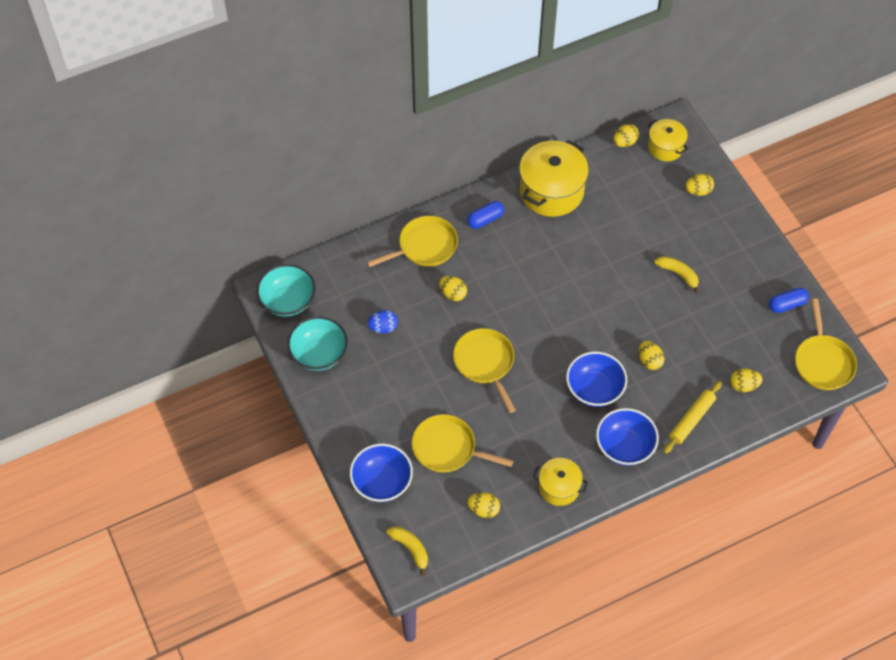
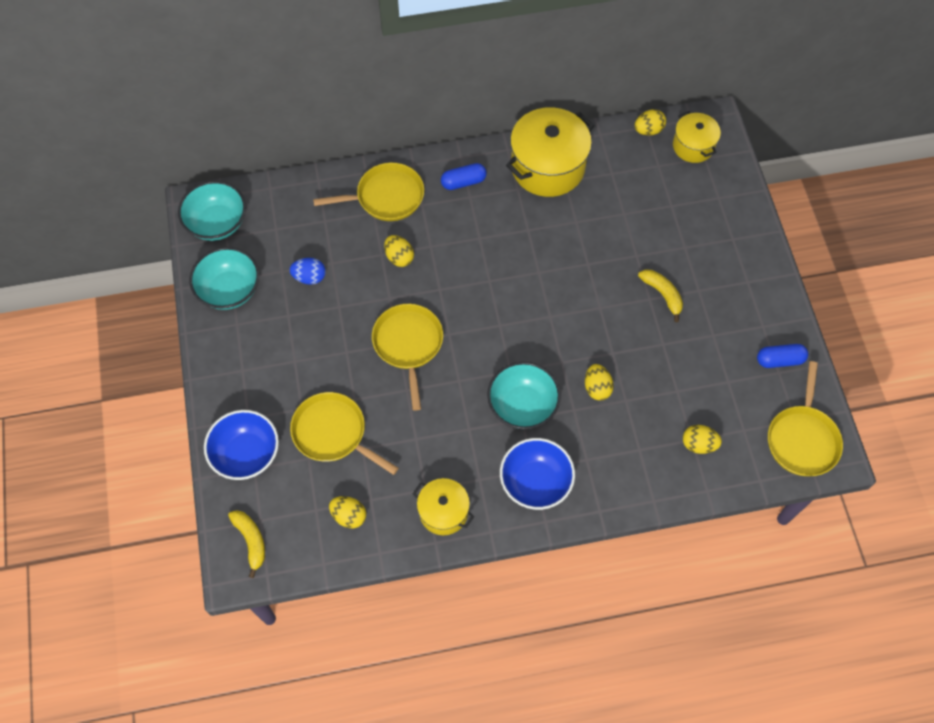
camera: 15 degrees right, 5 degrees up
blue bowl [566,352,627,407] -> turquoise bowl [487,362,561,429]
yellow rolling pin [663,381,722,454] -> none
yellow egg [685,174,714,196] -> none

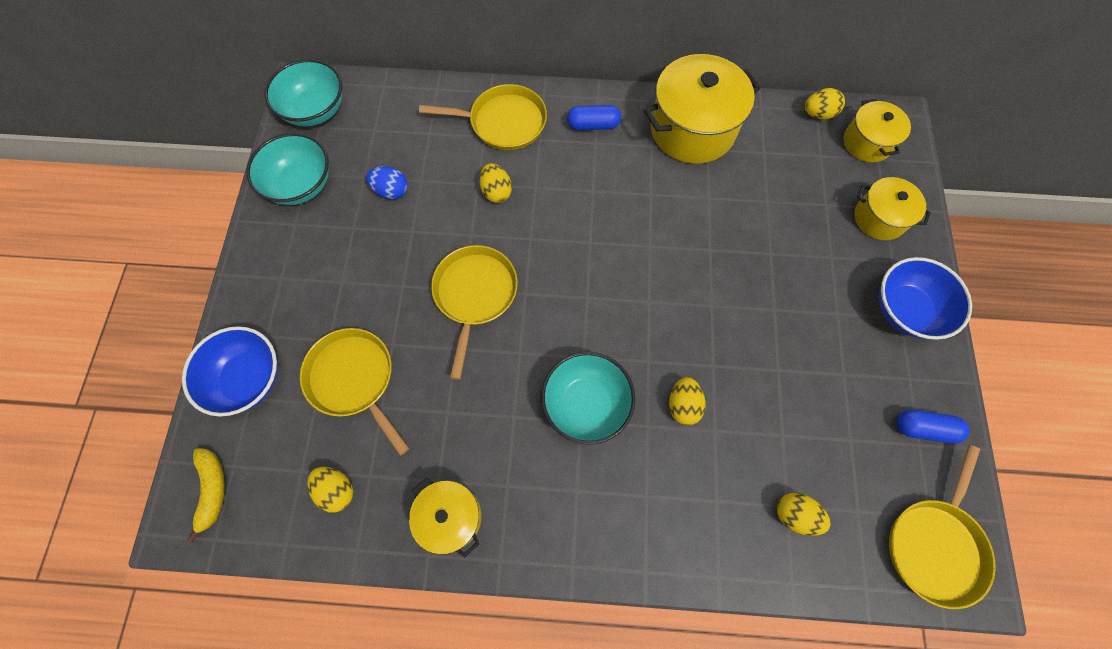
camera: 15 degrees right, 5 degrees up
blue bowl [500,438,575,510] -> blue bowl moved to [879,257,972,340]
yellow banana [638,270,683,322] -> none
none -> yellow pot [854,177,931,240]

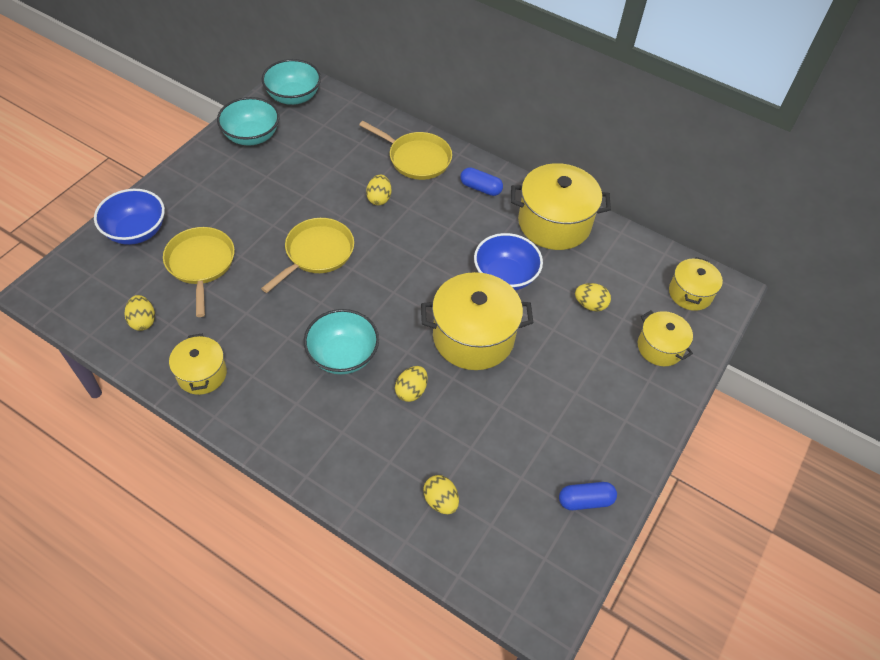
camera: 25 degrees right, 15 degrees down
yellow banana [187,448,225,543] -> none
blue egg [366,166,408,199] -> none
yellow egg [805,88,845,120] -> yellow egg moved to [575,283,611,311]
blue bowl [879,257,972,340] -> blue bowl moved to [474,233,543,291]
yellow pan [889,445,996,609] -> none
blue capsule [897,410,970,444] -> blue capsule turned 45 degrees counterclockwise [559,482,617,510]
none -> yellow pot [421,272,533,370]

